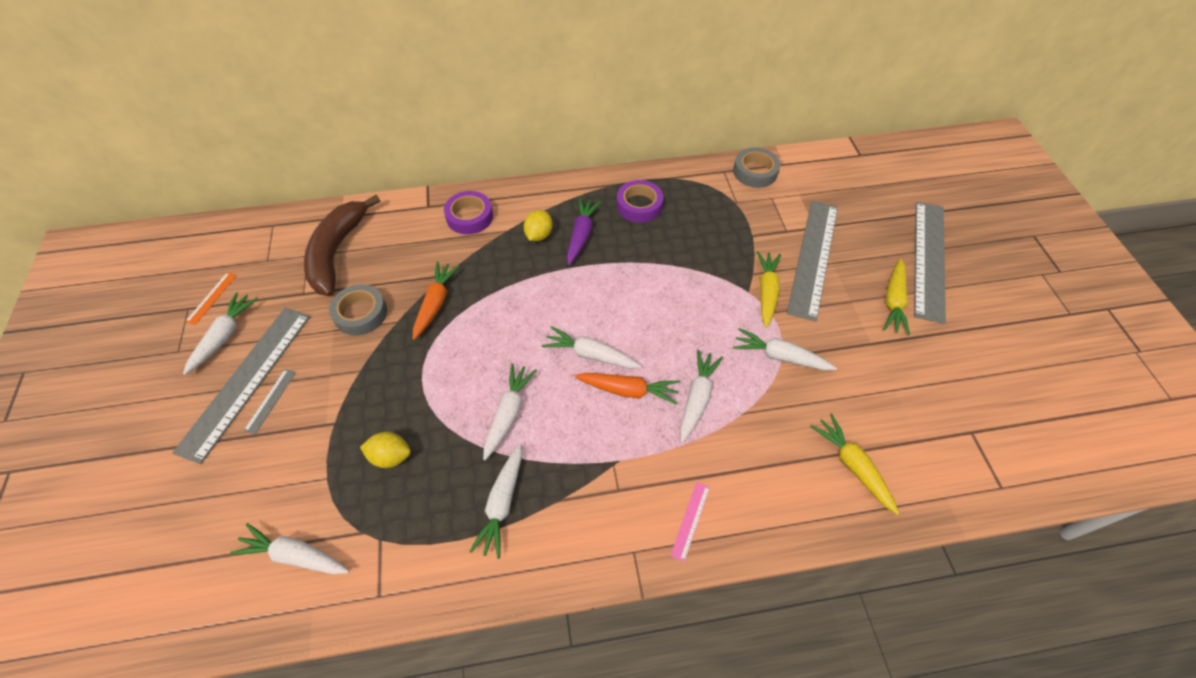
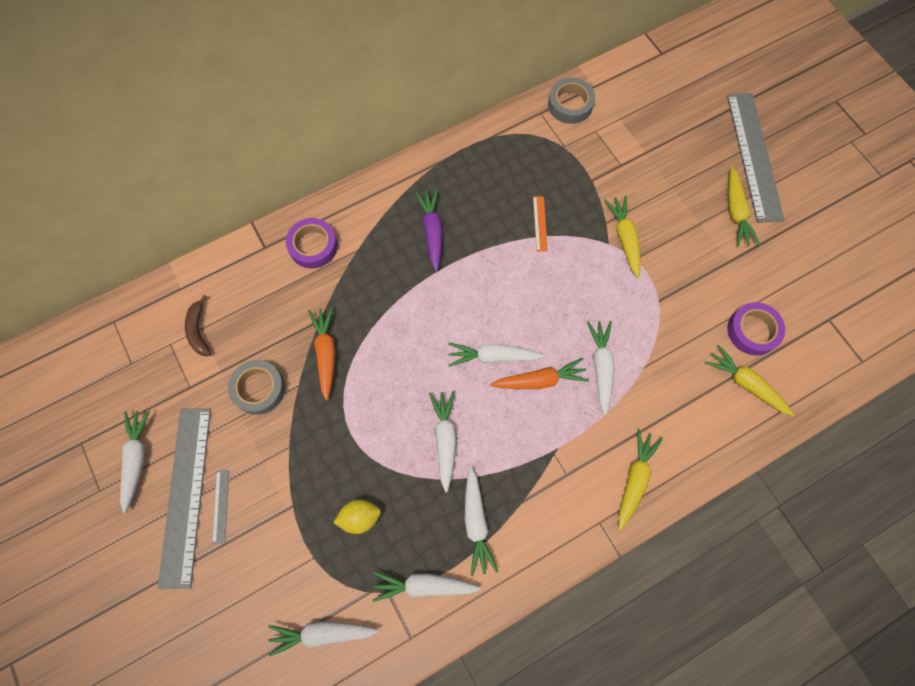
camera: 20 degrees left, 15 degrees up
orange ruler [185,272,237,325] -> orange ruler moved to [533,196,548,252]
brown banana [304,195,380,296] -> brown banana [185,295,211,356], size x0.48
yellow lemon [523,210,553,241] -> none
purple tape [617,180,663,223] -> purple tape moved to [727,302,785,356]
pink ruler [670,482,710,562] -> yellow carrot [618,429,663,530]
white carrot [733,328,837,370] -> white carrot moved to [372,572,481,602]
grey ruler [787,201,838,322] -> none

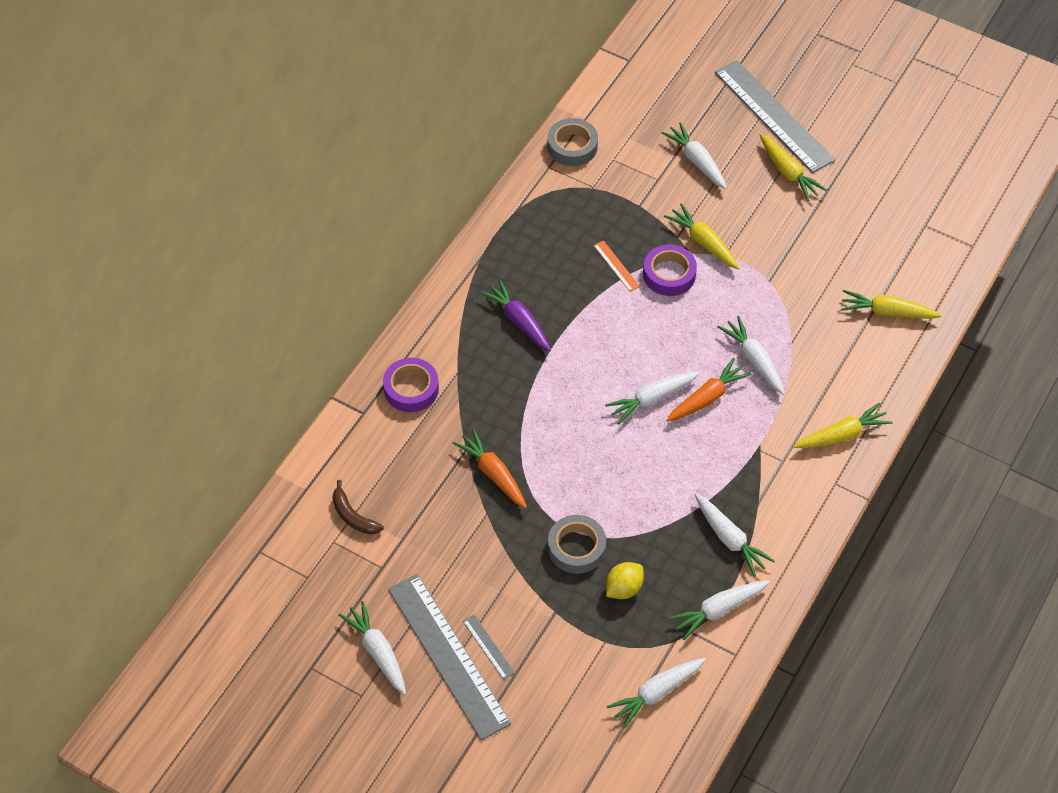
camera: 30 degrees left, 15 degrees down
grey tape [228,360,285,415] -> grey tape moved to [548,515,606,574]
white carrot [429,391,457,492] -> white carrot moved to [662,122,727,189]
yellow carrot [618,429,663,530] -> yellow carrot turned 75 degrees clockwise [794,402,893,448]
purple tape [727,302,785,356] -> purple tape moved to [643,245,697,296]

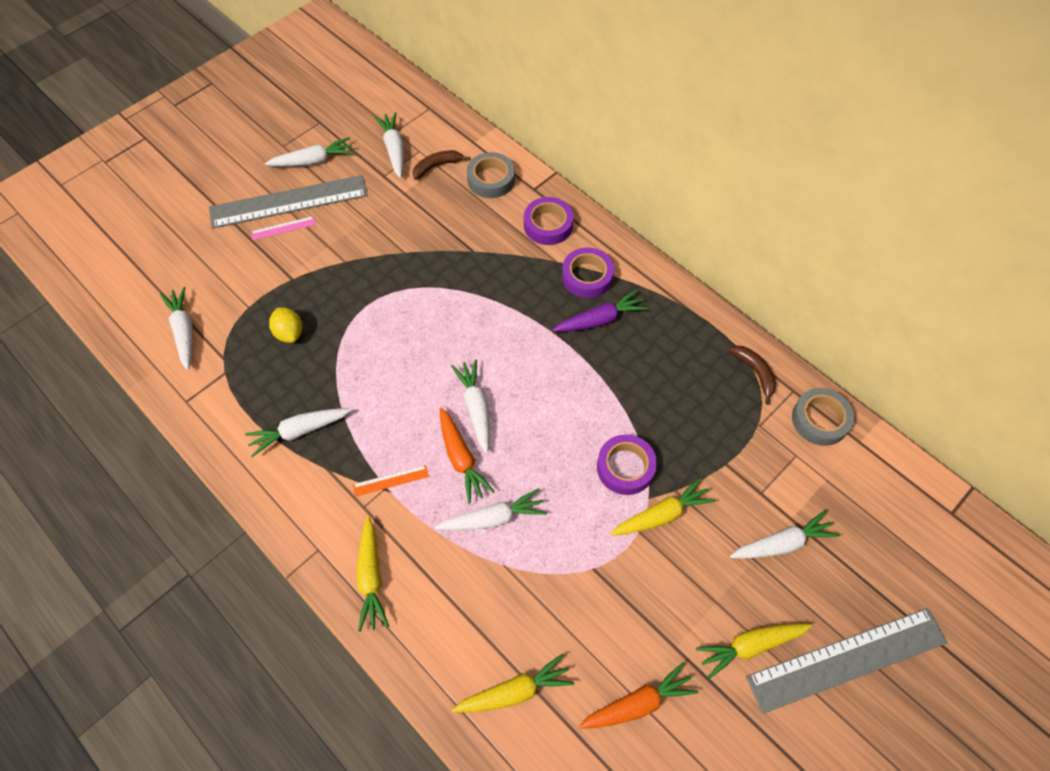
camera: 105 degrees right, 5 degrees up
orange carrot [453,429,527,508] -> orange carrot moved to [579,662,698,729]
grey ruler [463,615,515,680] -> pink ruler [251,216,316,240]
grey tape [548,515,606,574] -> grey tape moved to [467,152,515,198]
orange ruler [594,241,640,292] -> orange ruler moved to [353,465,429,497]
white carrot [669,580,770,640] -> white carrot moved to [375,112,404,178]
yellow carrot [841,290,942,319] -> yellow carrot turned 45 degrees clockwise [452,653,574,713]
none -> purple tape [562,247,614,298]
none -> brown banana [729,345,776,405]

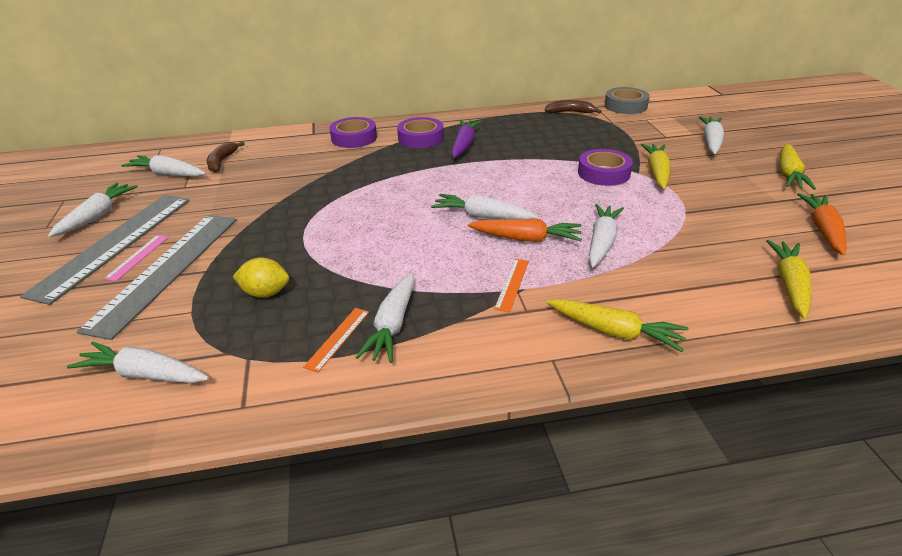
camera: 55 degrees left, 25 degrees down
grey tape [467,152,515,198] -> none
grey ruler [746,608,948,714] -> grey ruler moved to [77,215,237,340]
none -> orange ruler [303,308,369,373]

